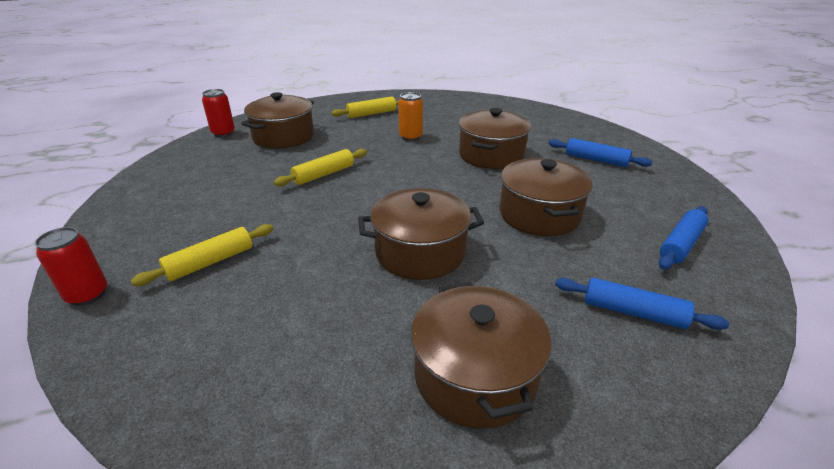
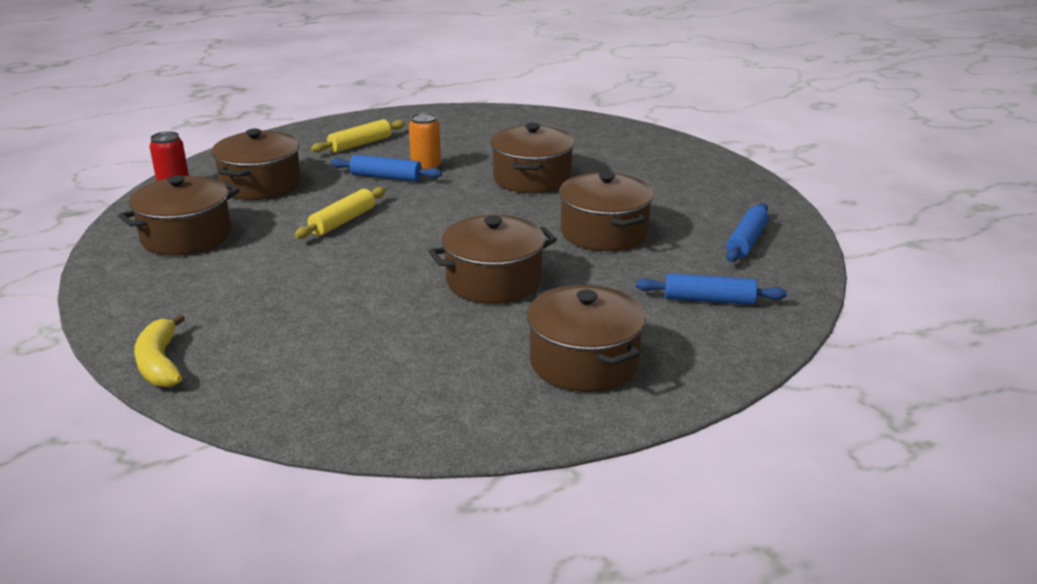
camera: 15 degrees left, 5 degrees down
red can [35,227,107,306] -> yellow banana [134,314,185,387]
yellow rolling pin [131,224,273,286] -> none
blue rolling pin [549,138,652,167] -> blue rolling pin moved to [330,155,442,182]
none -> brown pot [118,175,239,256]

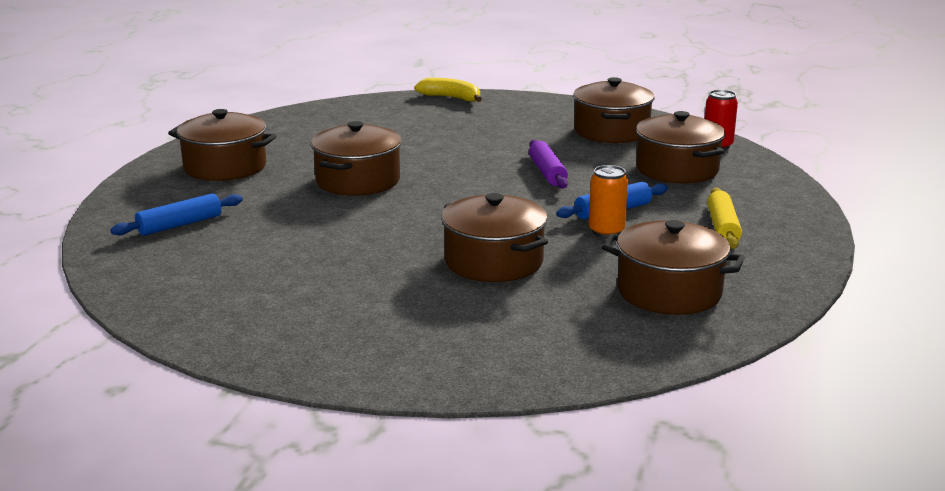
camera: 135 degrees right, 5 degrees down
yellow rolling pin [294,187,386,239] -> purple rolling pin [529,139,568,189]
brown pot [559,172,654,251] -> brown pot moved to [602,220,745,315]
blue rolling pin [726,203,769,262] -> none

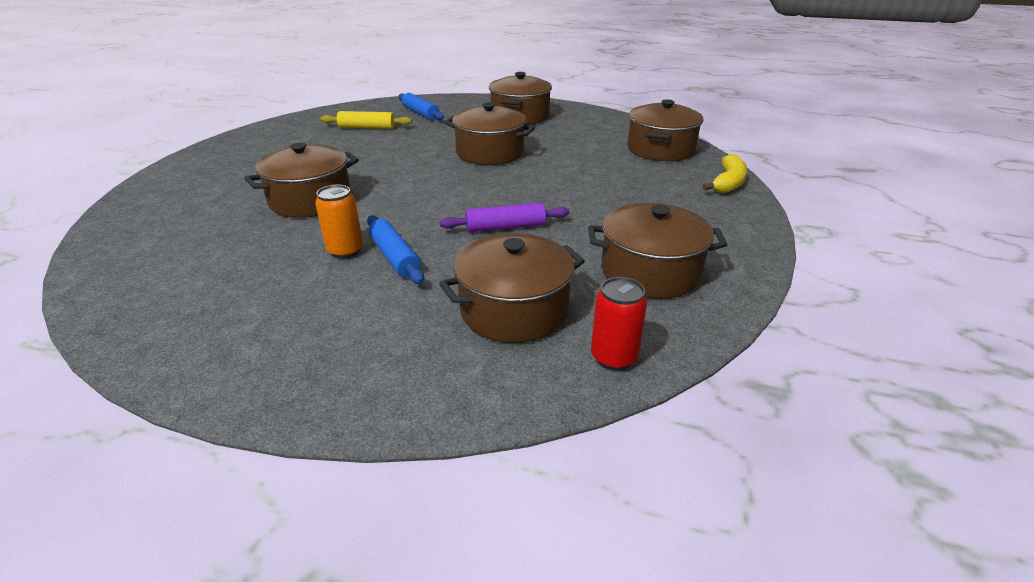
camera: 90 degrees right, 10 degrees up
brown pot [602,220,745,315] -> brown pot moved to [627,99,703,161]
yellow rolling pin [707,187,742,249] -> yellow rolling pin moved to [320,111,412,129]

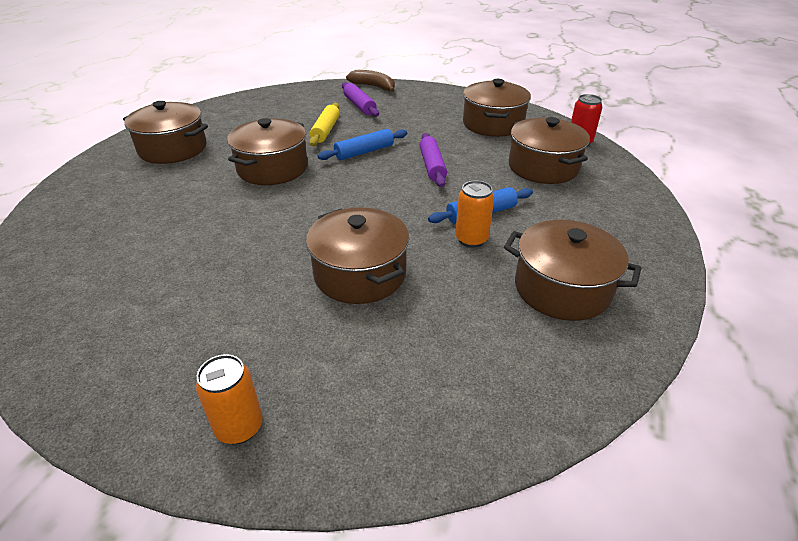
camera: 85 degrees left, 5 degrees up
yellow rolling pin [320,111,412,129] -> yellow rolling pin moved to [309,103,340,146]
blue rolling pin [398,93,444,120] -> blue rolling pin moved to [317,129,407,160]
brown pot [627,99,703,161] -> brown pot moved to [504,220,641,321]
yellow banana [702,154,747,193] -> brown banana [346,70,395,92]
none -> orange can [196,354,263,444]
none -> purple rolling pin [342,82,379,117]

